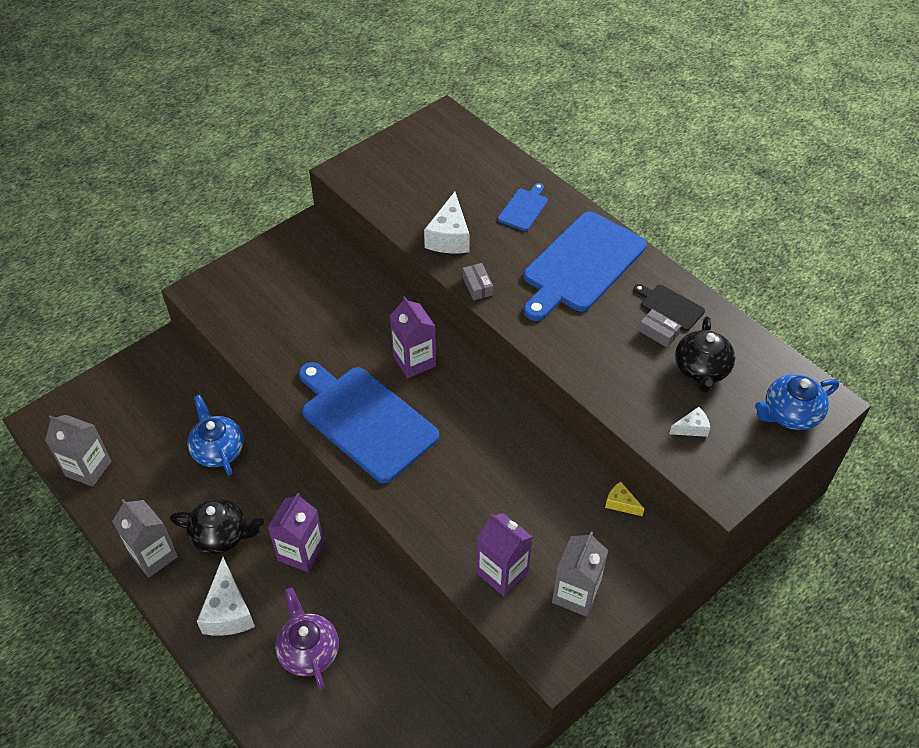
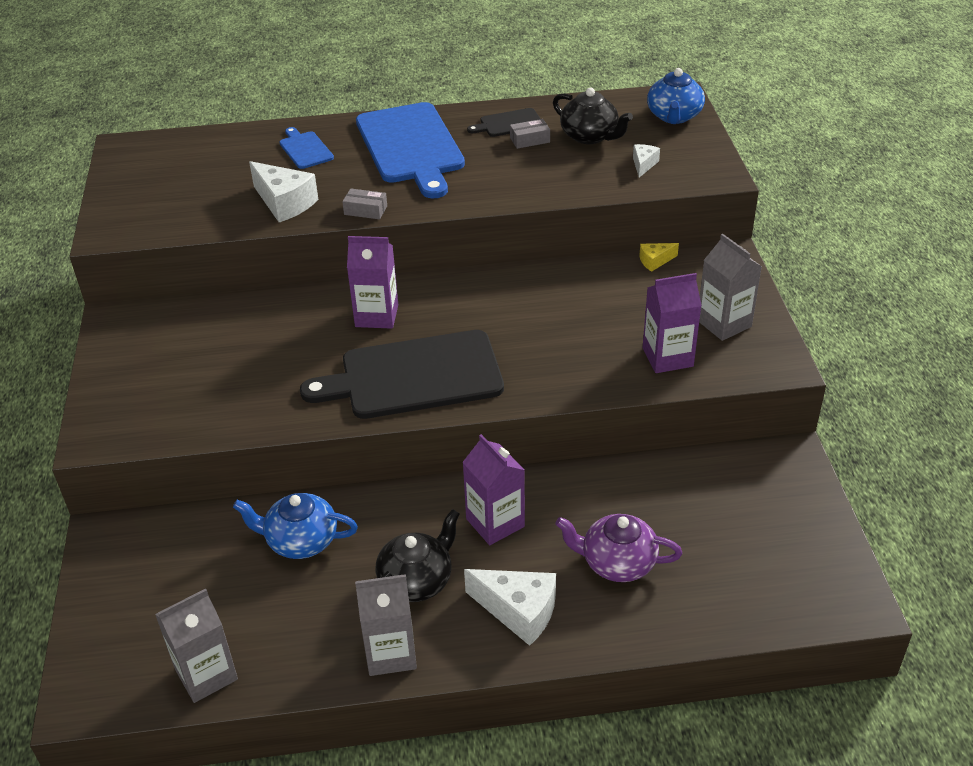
camera: 55 degrees left, 10 degrees down
blue cutting board [299,362,439,483] -> black cutting board [300,330,504,419]

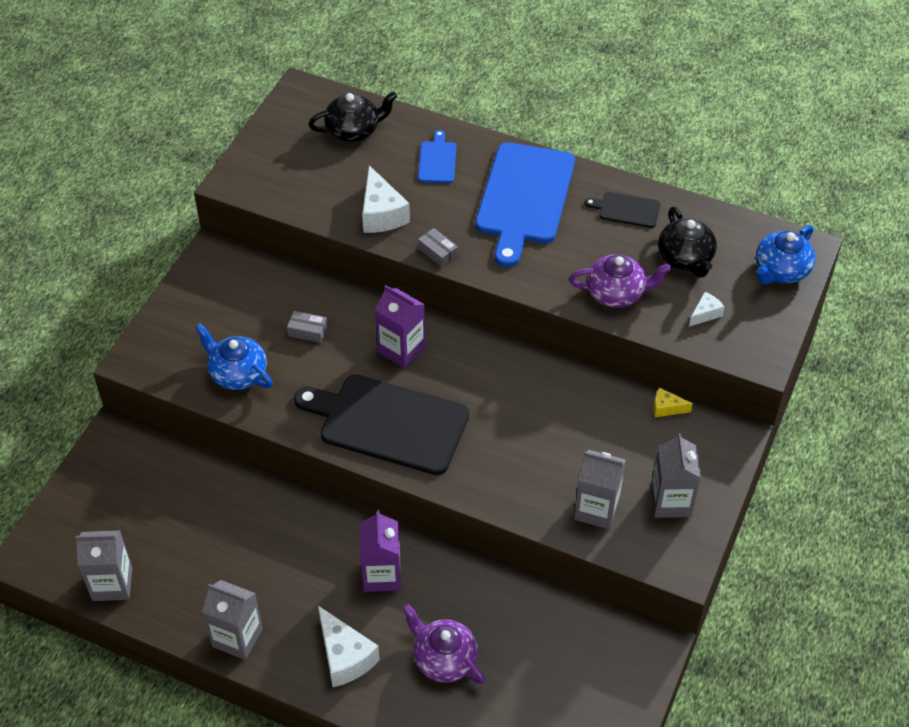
camera: 30 degrees right, 10 degrees up
blue teapot [233,493,358,559] -> blue teapot moved to [195,323,273,390]
black teapot [376,509,460,602] -> black teapot moved to [308,91,397,142]
grey box [510,119,550,149] -> grey box moved to [287,311,328,343]
purple carton [643,273,702,373] -> grey carton [574,450,626,530]
none -> purple teapot [569,255,671,308]

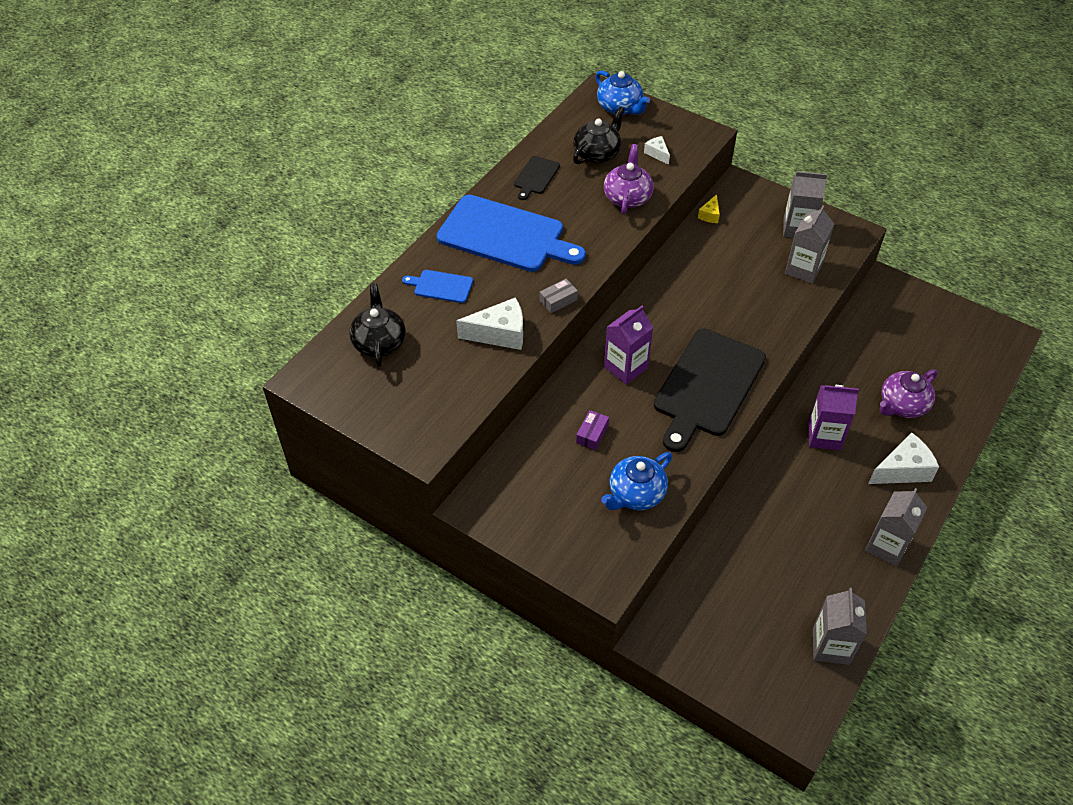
camera: 80 degrees left, 0 degrees up
grey box [287,311,328,343] -> purple box [576,410,609,450]
black teapot [658,207,717,278] -> black teapot turned 45 degrees counterclockwise [573,106,625,164]

